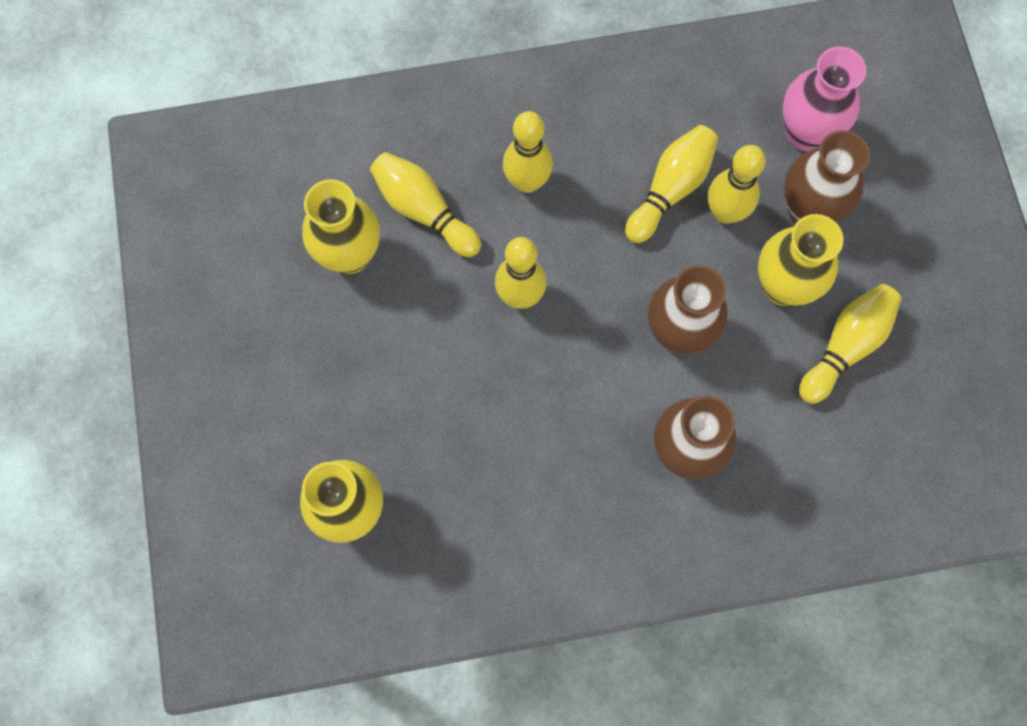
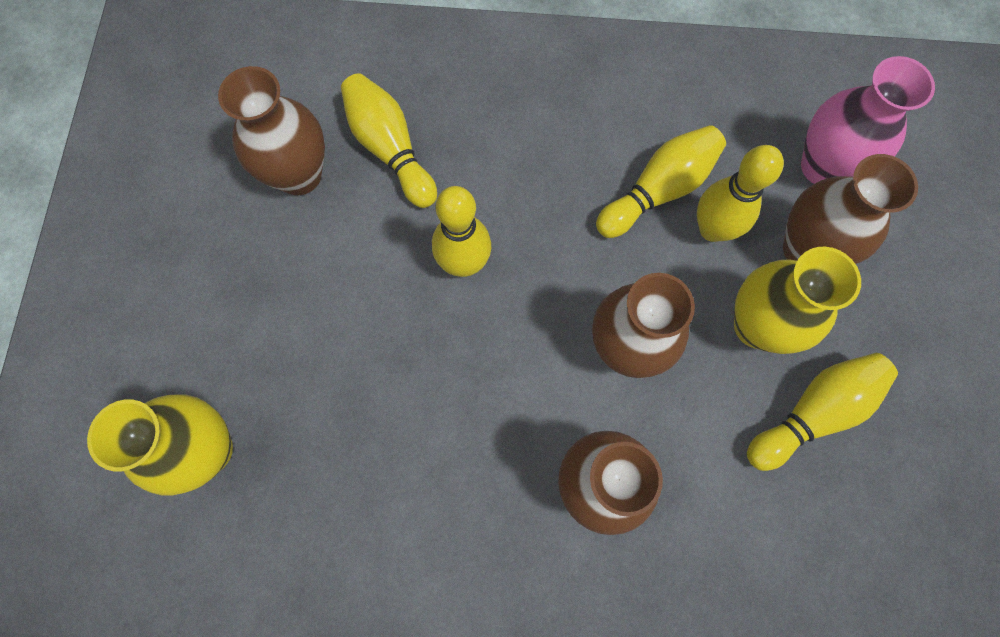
camera: 15 degrees right, 0 degrees up
yellow vase [302,179,380,274] -> brown vase [218,66,325,195]
yellow bowling pin [503,111,553,193] -> none

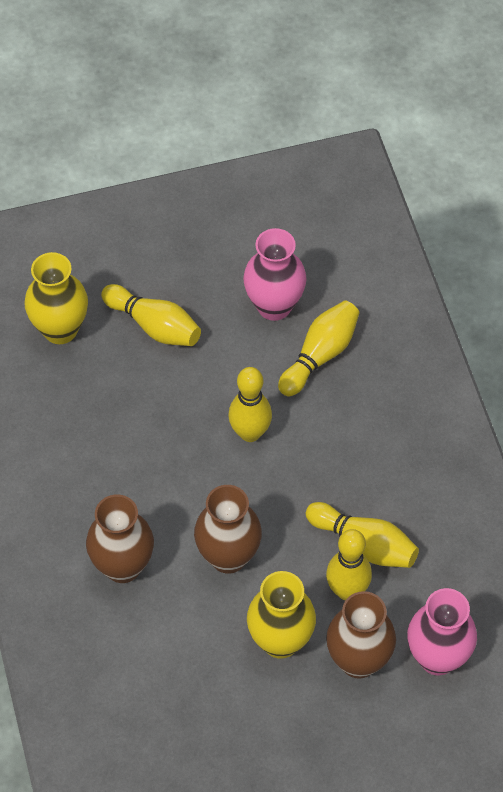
camera: 70 degrees right, 15 degrees down
brown vase [218,66,325,195] -> pink vase [243,228,307,321]
yellow bowling pin [747,353,898,471] -> yellow bowling pin moved to [101,284,201,346]

